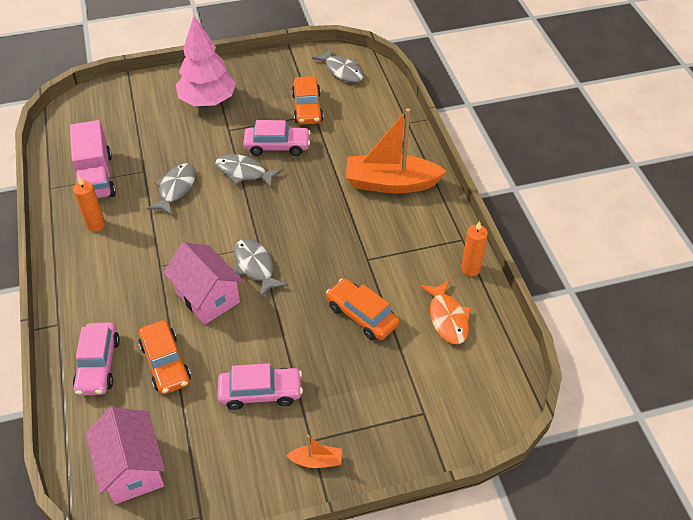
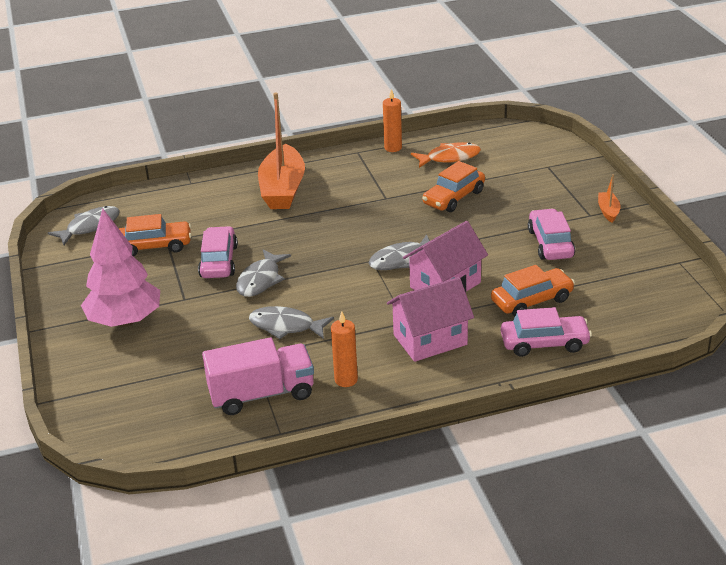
camera: 90 degrees left, 15 degrees down
pink house [86,407,165,504] -> pink house moved to [387,277,474,362]

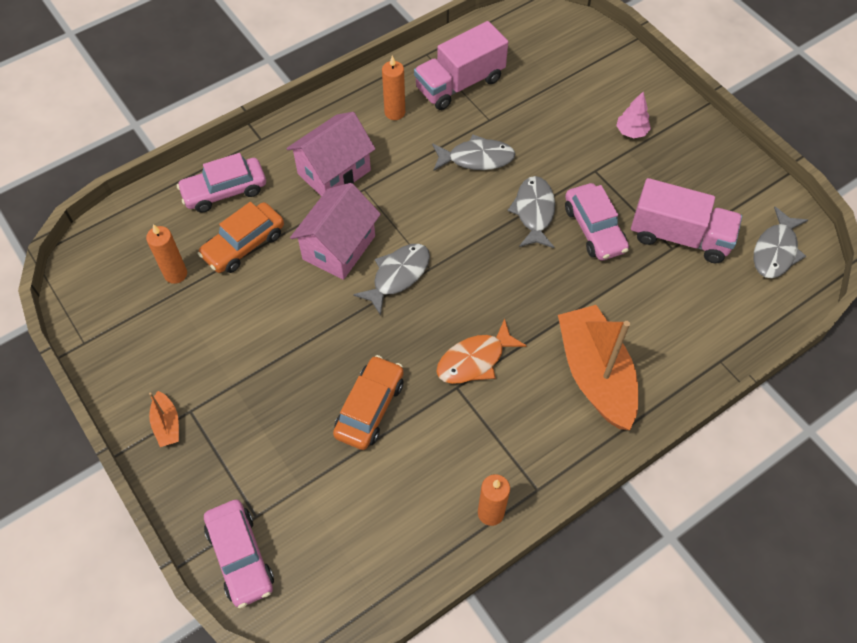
camera: 160 degrees right, 25 degrees up
pink tree [81,209,160,327] -> pink tree [616,92,651,138], size x0.44
orange car [119,214,192,257] -> pink truck [631,178,742,263]
orange fish [411,142,481,168] -> orange fish moved to [436,319,527,384]
pink car [528,209,575,260] -> pink car moved to [204,500,274,608]
none -> orange candle [146,224,187,284]

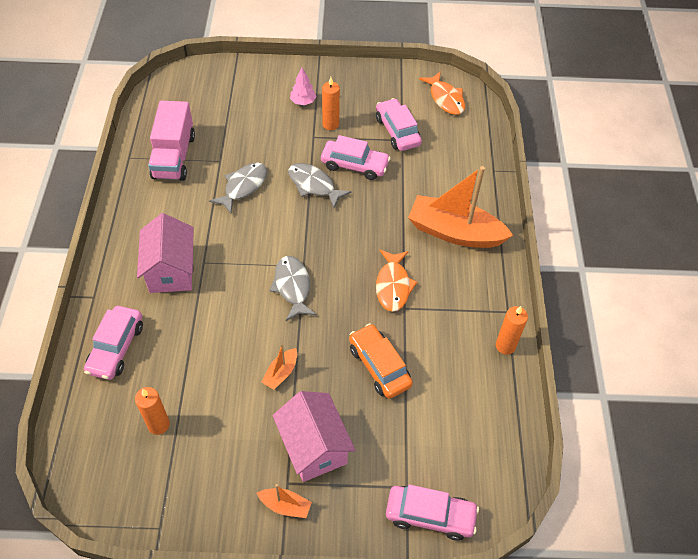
camera: 55 degrees left, 5 degrees down
orange car [198,202,284,273] -> none
pink house [290,183,381,280] -> pink house moved to [272,391,355,482]
orange candle [382,56,405,120] -> orange candle moved to [322,77,340,130]
pink truck [631,178,742,263] -> pink car [376,98,422,151]
grey fish [753,207,808,278] -> orange fish [419,71,465,115]
none -> orange boat [261,344,297,390]

